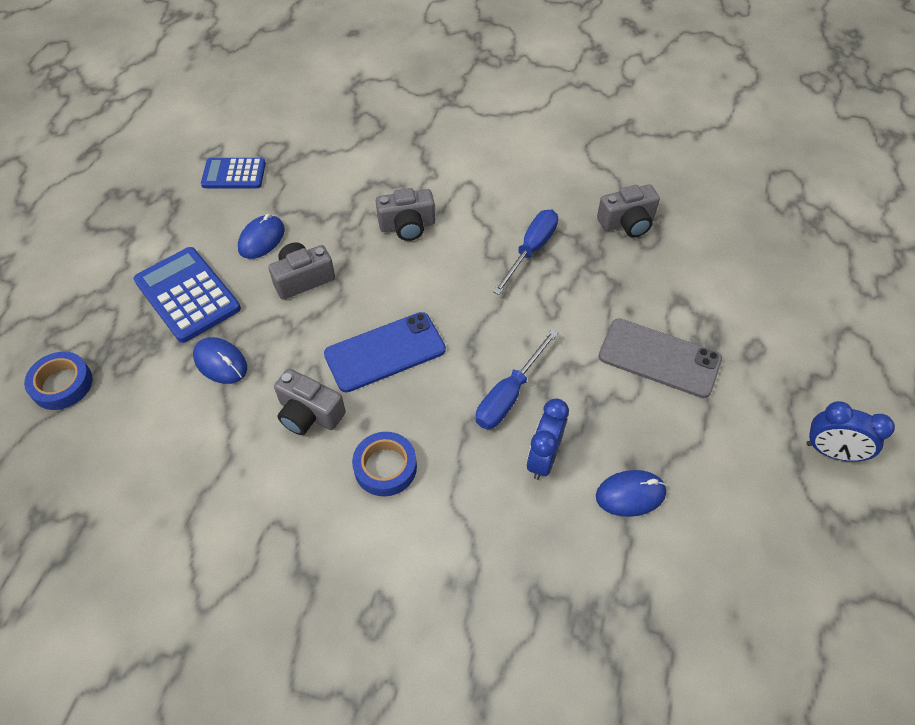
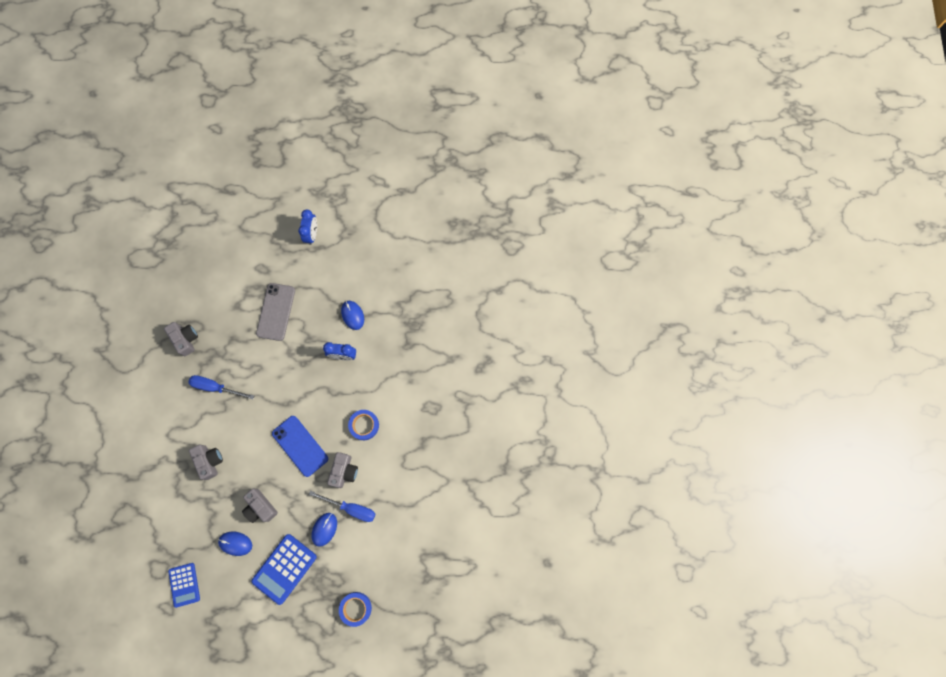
camera: 105 degrees left, 20 degrees up
blue screwdriver [476,329,558,429] -> blue screwdriver moved to [309,491,376,522]

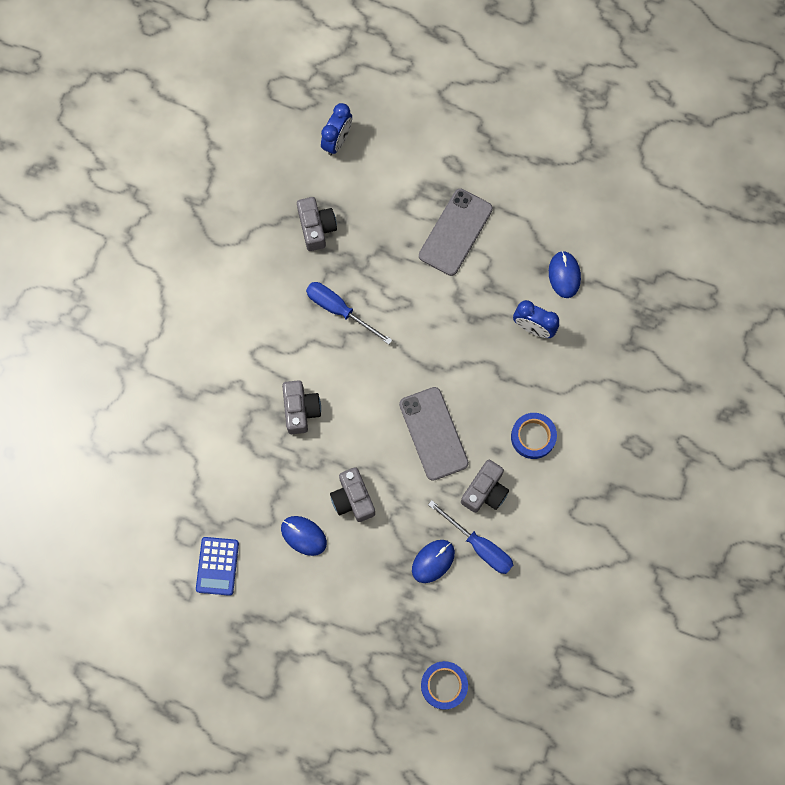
camera: 20 degrees right, 0 degrees up
blue calculator [251,534,317,605] -> none
blue phone [272,416,328,477] -> grey phone [399,387,469,481]
blue clock [298,210,317,245] -> blue clock moved to [321,103,352,155]

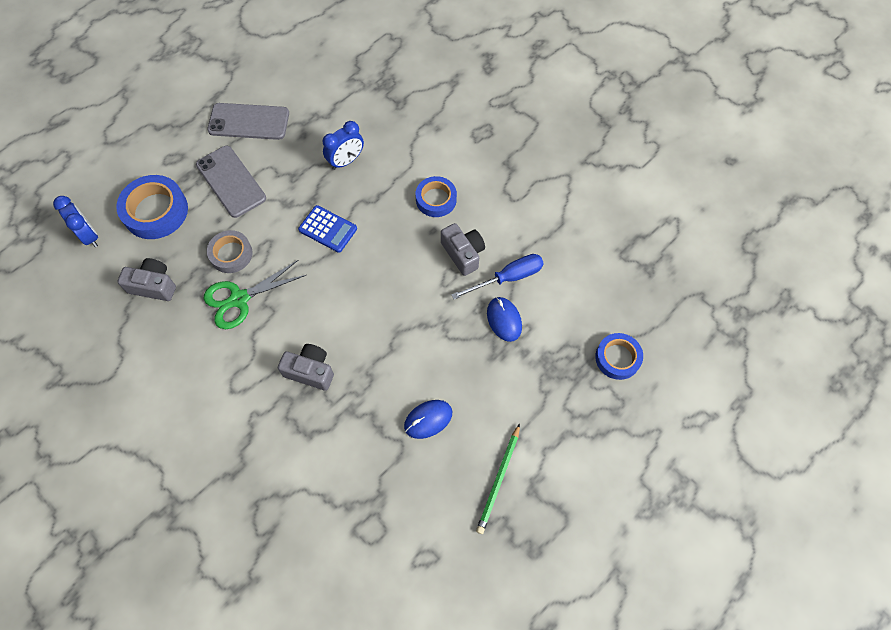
camera: 65 degrees left, 10 degrees down
blue calculator [196,537,239,596] -> blue calculator moved to [298,205,357,253]
blue screwdriver [306,282,392,345] -> green scissors [204,260,306,329]
grey camera [330,467,375,522] -> none
grey phone [399,387,469,481] -> grey phone moved to [207,103,289,140]
blue mouse [549,251,581,298] -> none
none -> blue tape [116,175,188,239]
none -> grey tape [207,230,252,273]
none -> green pencil [476,424,520,534]

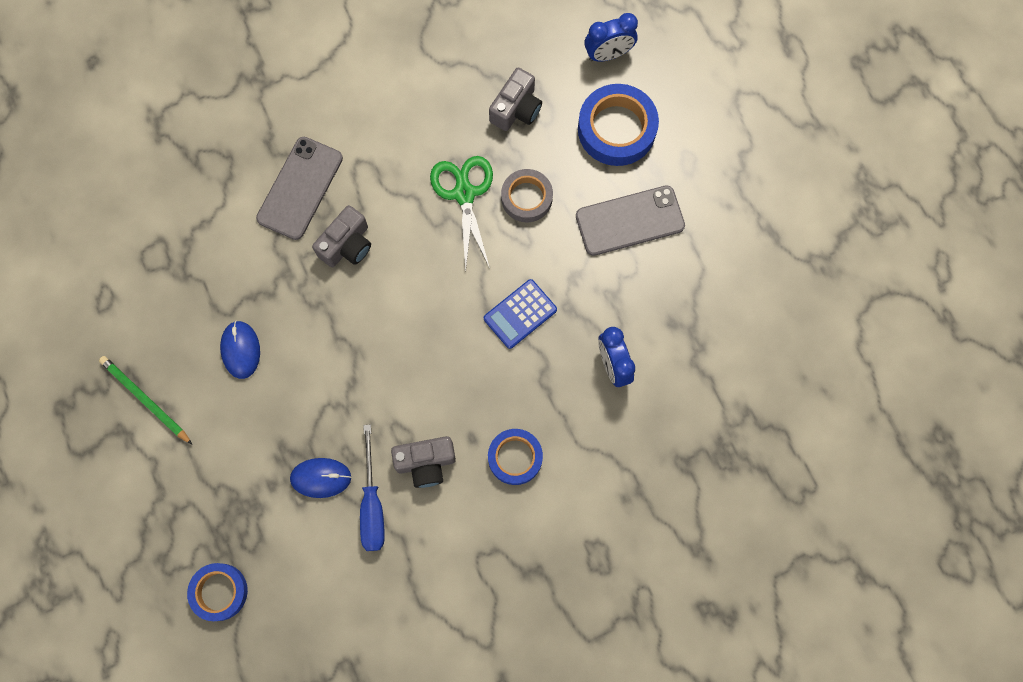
camera: 110 degrees right, 10 degrees up
grey phone [207,103,289,140] -> grey phone moved to [256,137,343,240]

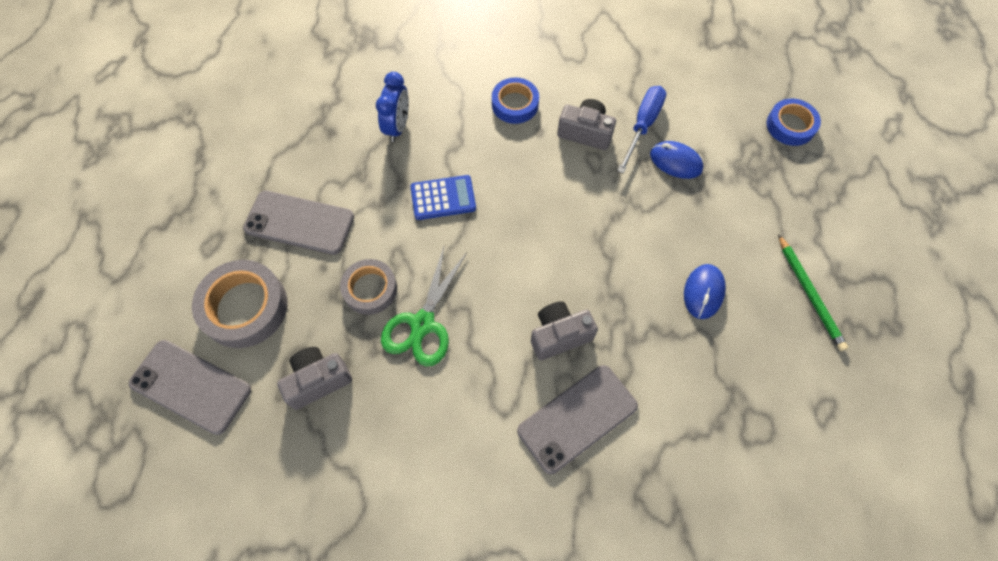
camera: 150 degrees left, 10 degrees down
blue tape [578,84,659,166] -> grey tape [192,260,287,348]
blue clock [585,13,638,62] -> grey phone [129,340,251,435]

